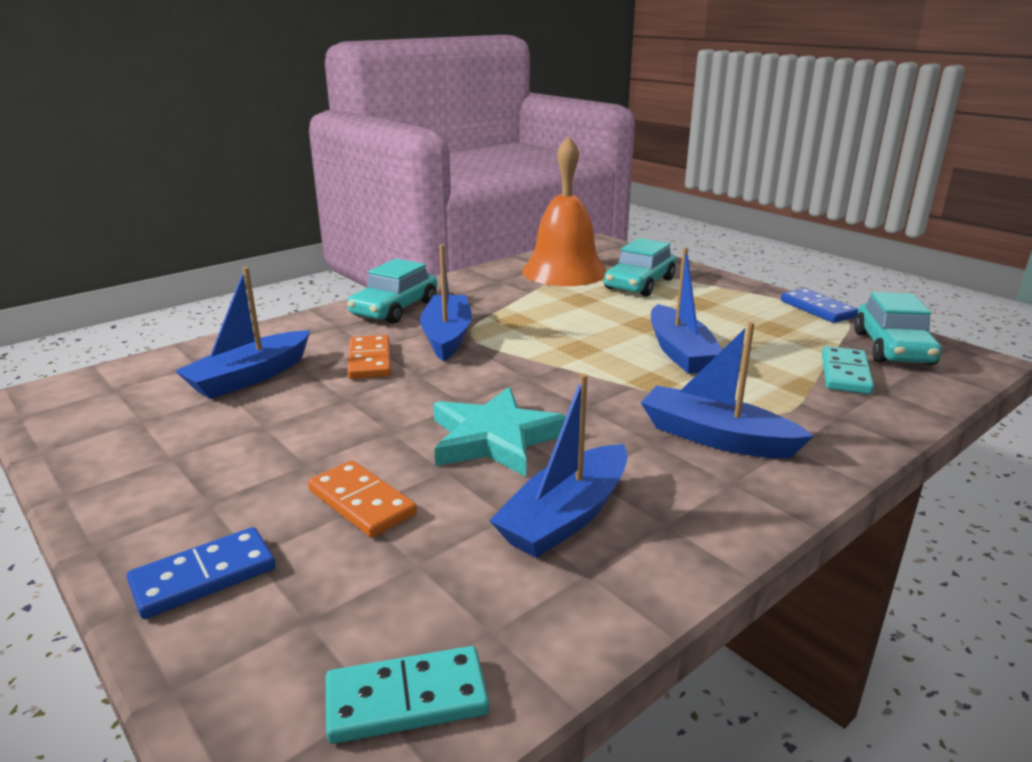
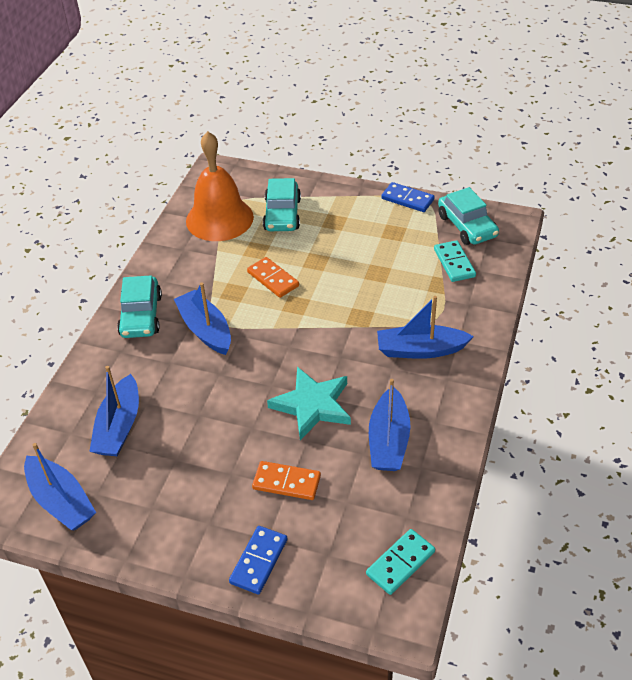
camera: 30 degrees left, 20 degrees up
orange domino [348,335,391,379] -> orange domino moved to [247,257,299,298]
blue boat [651,247,722,374] -> blue boat moved to [24,443,96,530]

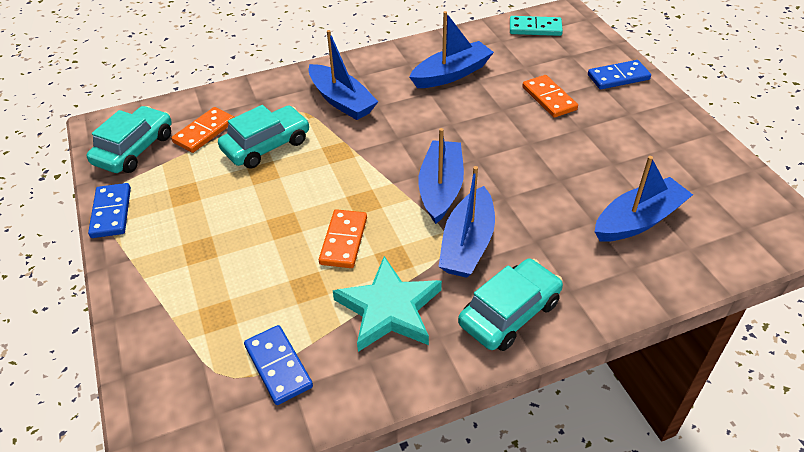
camera: 130 degrees left, 0 degrees up
blue boat [24,443,96,530] -> blue boat moved to [418,128,464,224]
orange bell [186,131,254,241] -> blue domino [244,325,313,405]
turquoise car [263,178,301,231] -> turquoise car moved to [218,105,310,168]
turquoise star [267,367,351,440] -> turquoise star moved to [333,256,442,352]
turquoise domino [434,240,476,282] -> orange domino [171,107,234,153]

